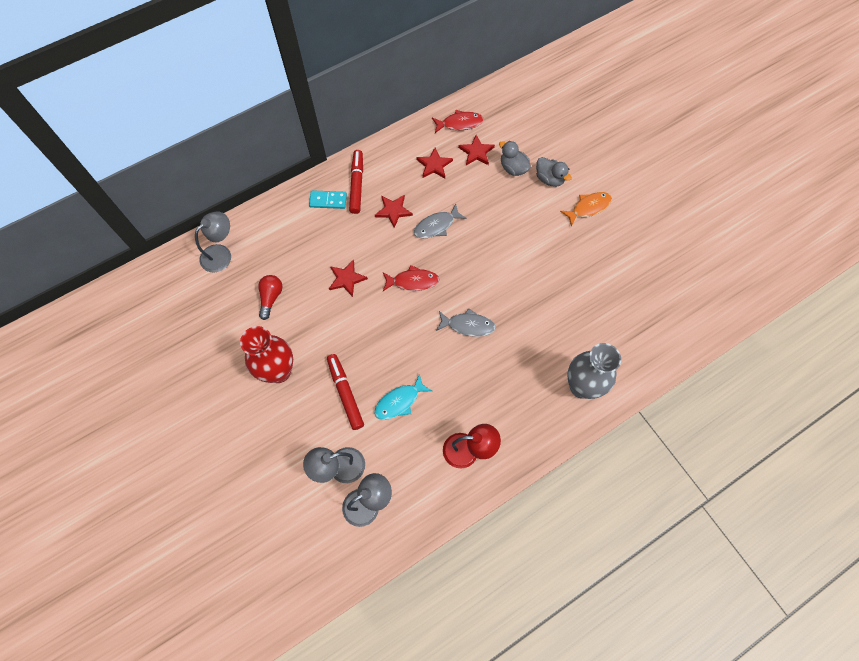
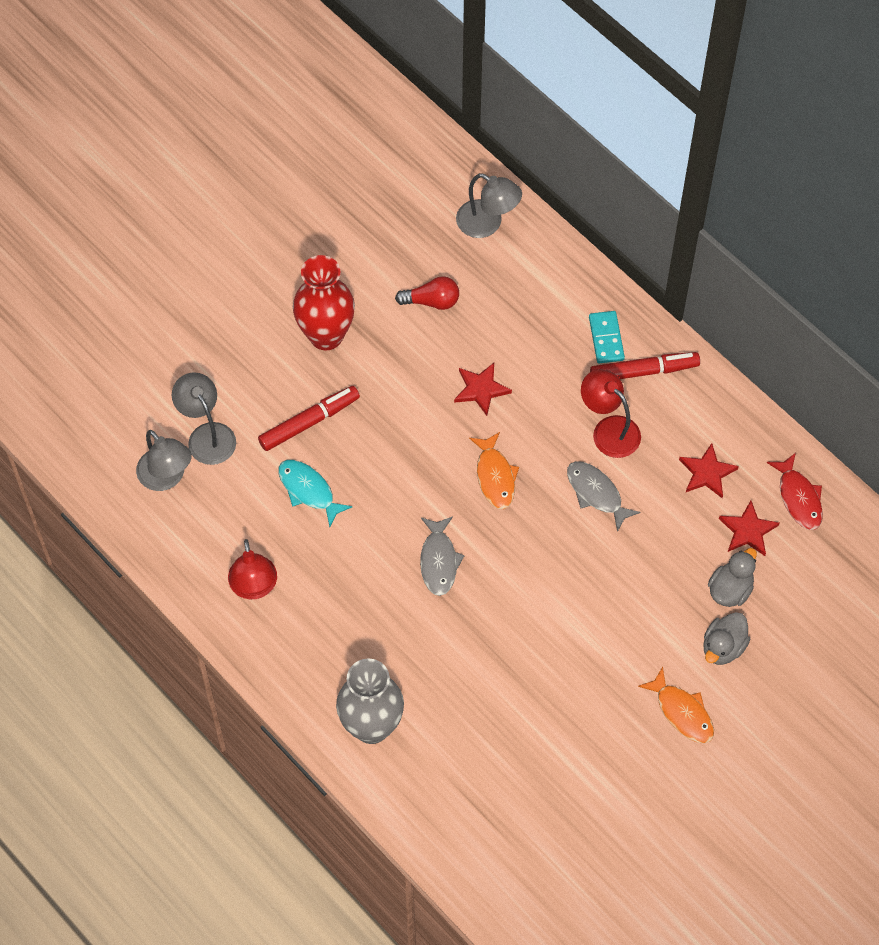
camera: 80 degrees right, 5 degrees down
red star [375,195,413,228] -> red lamp [581,369,641,458]
red fish [383,265,440,291] -> orange fish [469,432,519,509]

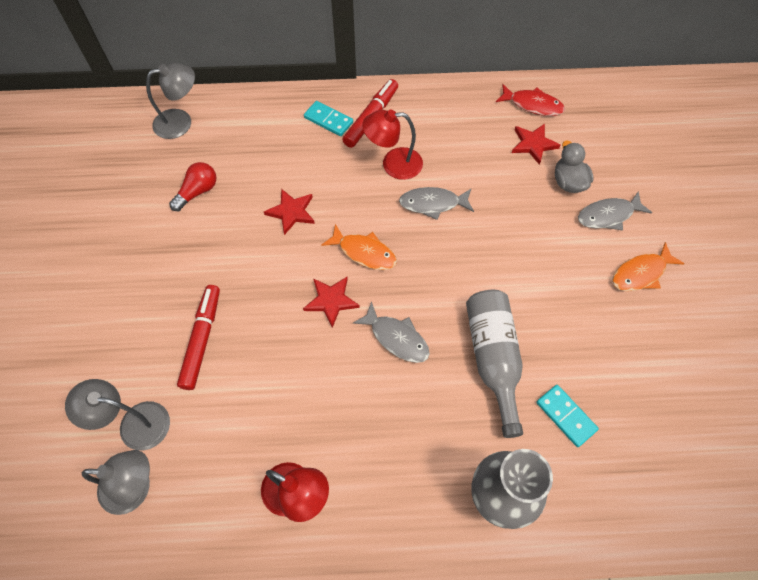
camera: 50 degrees left, 0 degrees up
turquoise fish [278,460,352,527] -> none
red vase [293,255,355,350] -> none
orange fish [638,667,714,743] -> orange fish turned 150 degrees clockwise [612,242,685,291]
red star [679,443,739,498] -> red star moved to [303,277,360,328]
grey duck [703,612,750,665] -> grey fish [578,191,652,230]
none -> grey bottle [466,290,523,438]
none -> turquoise domino [536,385,599,447]

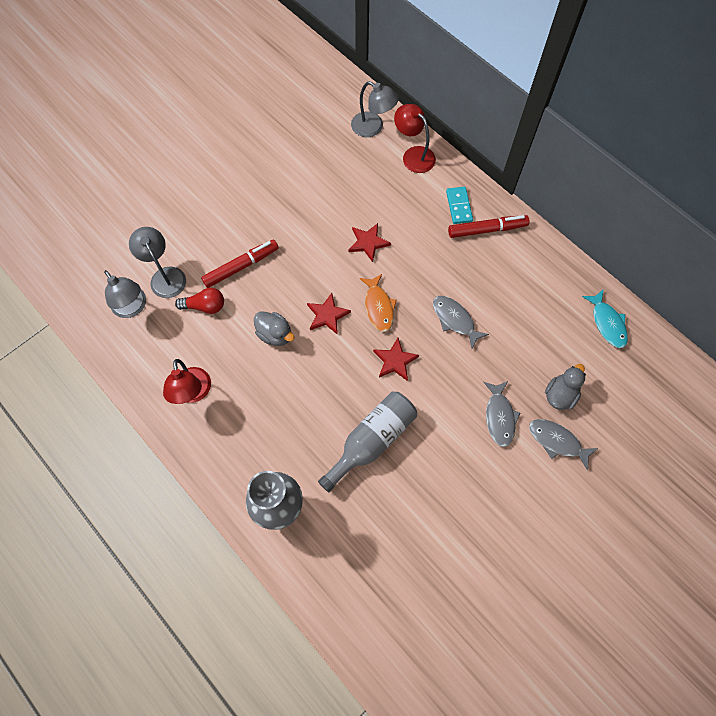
camera: 50 degrees right, 5 degrees up
red light bulb [169,162,217,211] -> red light bulb moved to [175,288,224,314]
grey fish [353,301,430,363] -> grey fish moved to [483,381,520,447]
red lamp [362,110,423,180] -> red lamp moved to [394,104,436,173]
red fish [496,84,565,116] -> turquoise fish [582,289,628,348]
red star [512,124,561,165] -> red star moved to [373,338,419,381]
turquoise domino [536,385,599,447] -> none
orange fish [612,242,685,291] -> none
none -> grey duck [254,311,295,346]

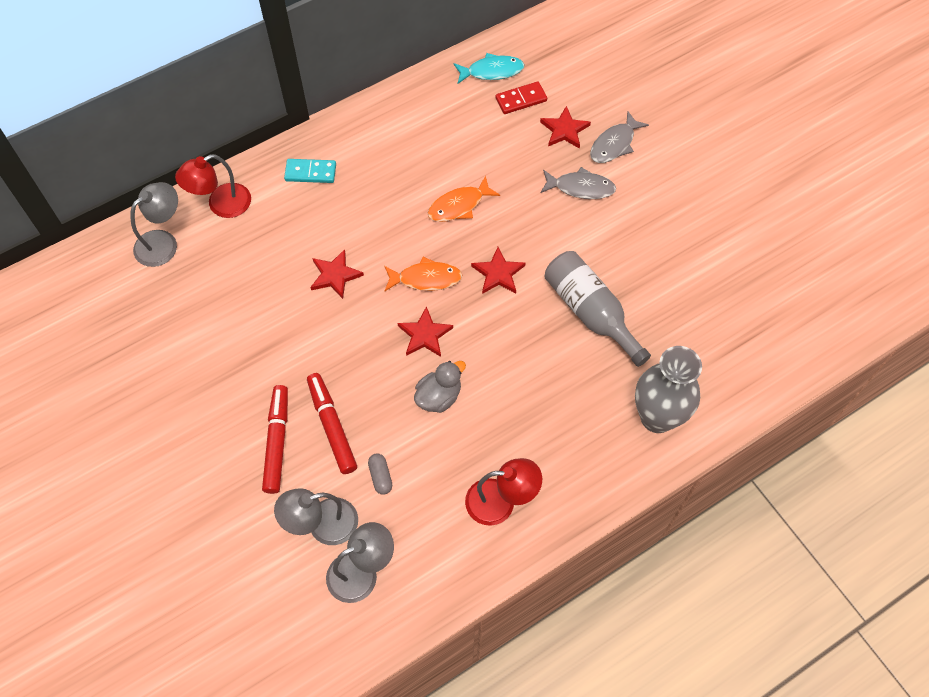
camera: 80 degrees left, 5 degrees down
red light bulb [175,288,224,314] -> grey capsule [368,454,392,495]
grey fish [433,296,489,349] -> orange fish [428,176,500,222]
red marker [448,215,530,238] -> red marker moved to [262,385,288,494]
grey duck [545,364,586,410] -> red star [540,106,591,149]
none -> red domino [495,81,547,114]

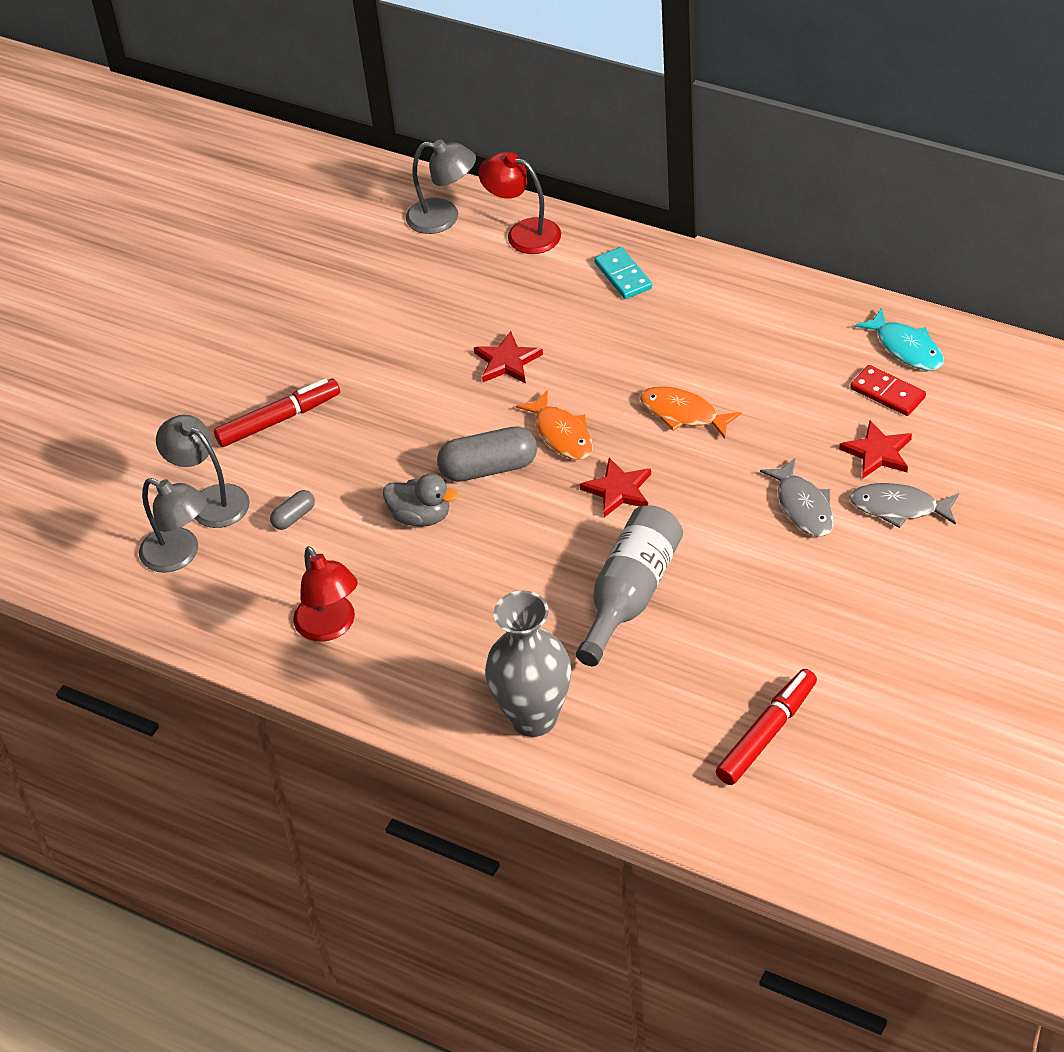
camera: 65 degrees right, 15 degrees down
red marker [307,373,357,474] -> red marker moved to [716,669,817,785]
red star [397,306,453,357] -> grey capsule [437,426,537,482]

